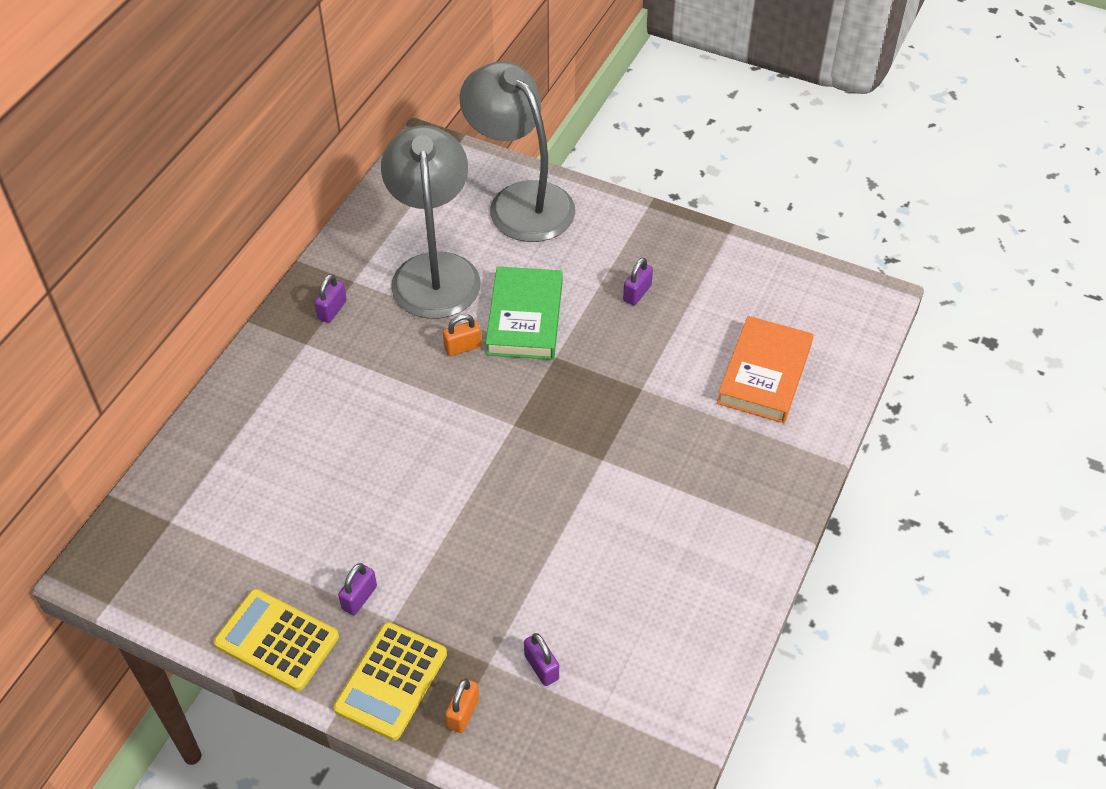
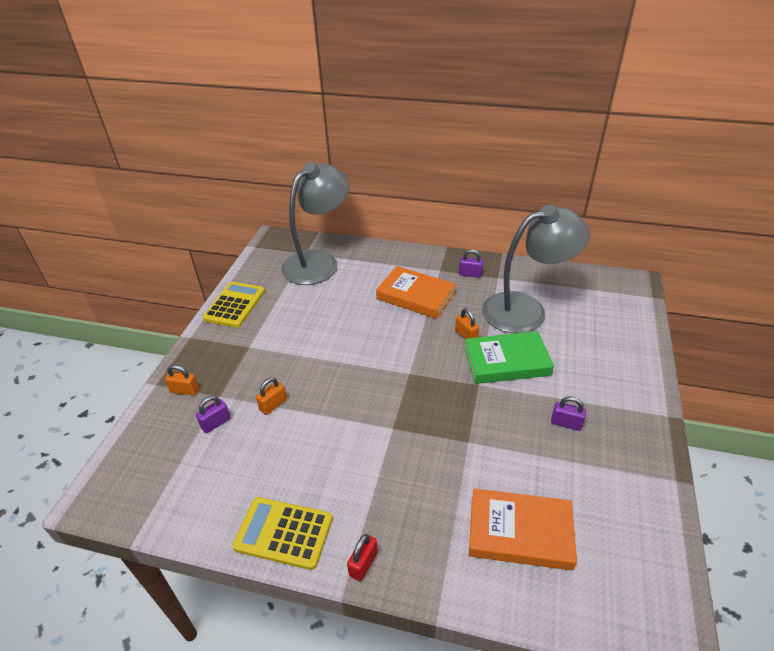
camera: 80 degrees right, 10 degrees down
yellow calculator [333,622,447,741] -> yellow calculator moved to [232,497,332,570]
purple padlock [338,563,377,615] -> none
grey lamp [459,61,575,242] -> grey lamp moved to [281,162,350,285]
none -> orange padlock [256,377,287,415]
none -> red padlock [347,534,378,581]
none -> orange book [376,266,456,319]

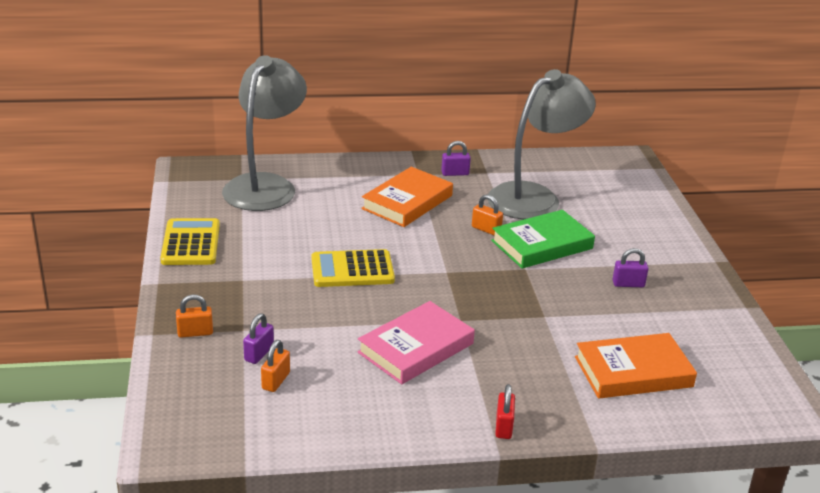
camera: 25 degrees left, 10 degrees down
yellow calculator [232,497,332,570] -> yellow calculator moved to [312,249,395,287]
orange padlock [256,377,287,415] -> orange padlock moved to [261,340,290,392]
orange book [376,266,456,319] -> orange book turned 60 degrees counterclockwise [361,167,453,227]
none -> pink book [358,301,475,384]

